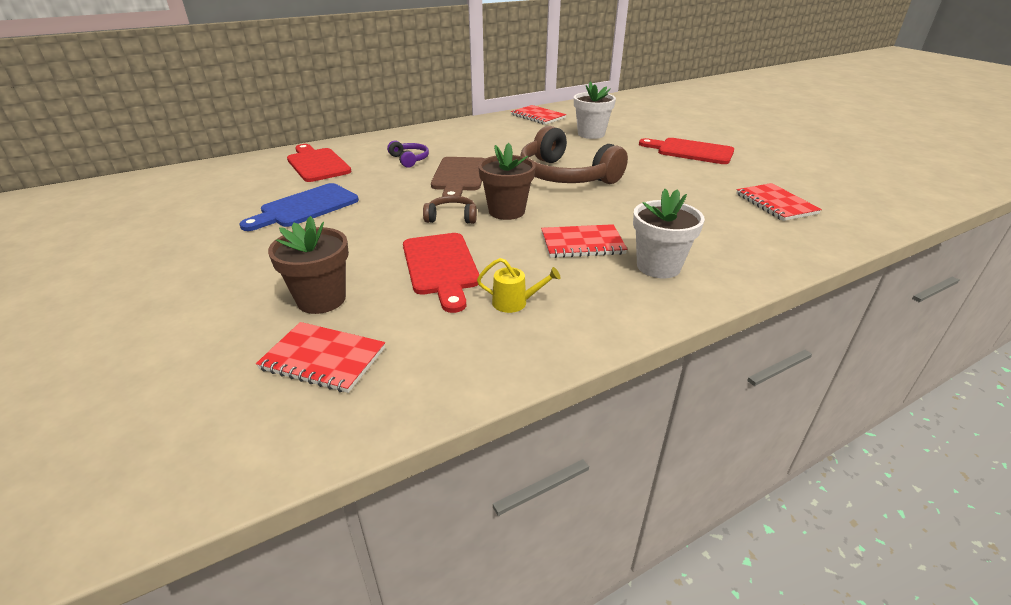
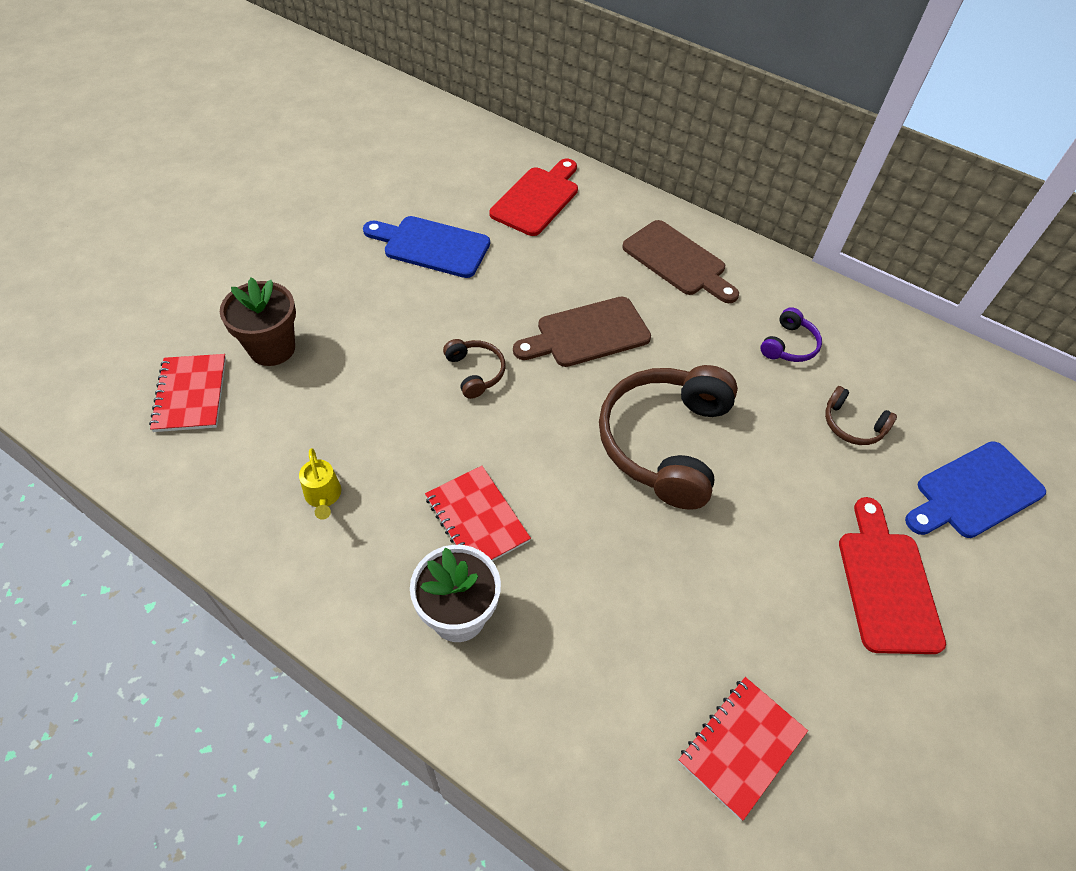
camera: 60 degrees right, 20 degrees up
purple headphones [387,140,429,168] -> purple headphones moved to [760,307,822,362]
red cutting board [403,233,479,313] -> none
brown flower pot [478,143,536,220] -> none
red notebook [511,105,567,125] -> none
white flower pot [574,82,616,139] -> brown headphones [825,386,897,445]
none -> brown cutting board [622,220,739,303]
none -> blue cutting board [905,441,1046,538]

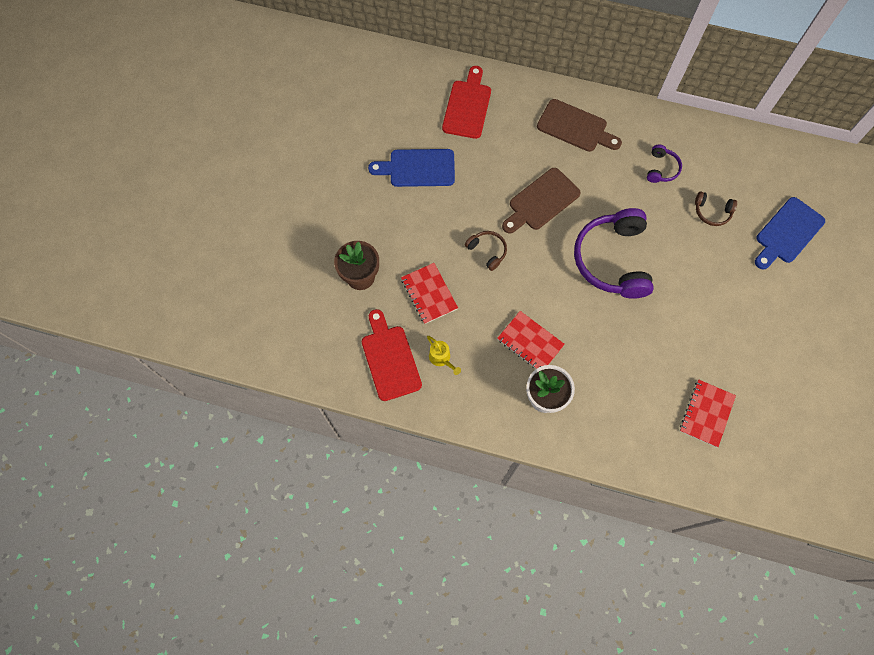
camera: 15 degrees left, 15 degrees up
red notebook [149,354,226,432] -> red notebook moved to [401,263,458,324]
brown headphones [599,365,738,510] -> purple headphones [574,208,654,299]
red cutting board [839,497,946,654] -> red cutting board moved to [362,309,422,401]

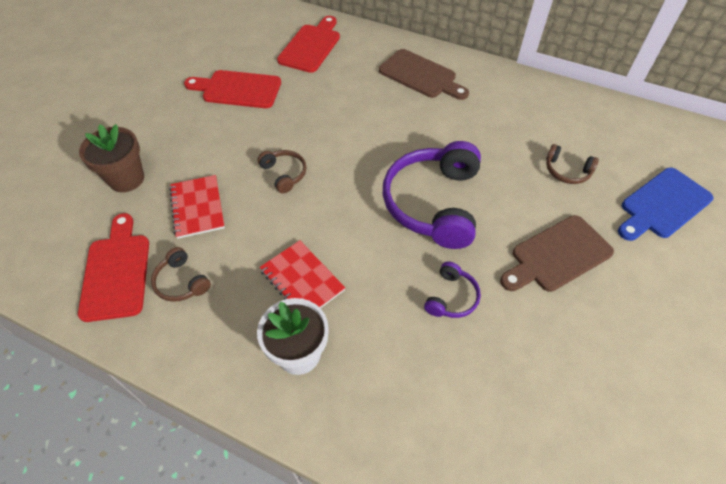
camera: 10 degrees right, 15 degrees down
blue cutting board [368,149,455,187] -> red cutting board [184,70,281,108]
yellow watering can [427,336,461,375] -> brown headphones [151,247,211,302]
brown cutting board [502,168,581,234] -> brown cutting board moved to [500,215,614,292]
purple headphones [647,144,682,183] -> purple headphones moved to [424,261,481,318]
red notebook [680,380,736,447] -> none

